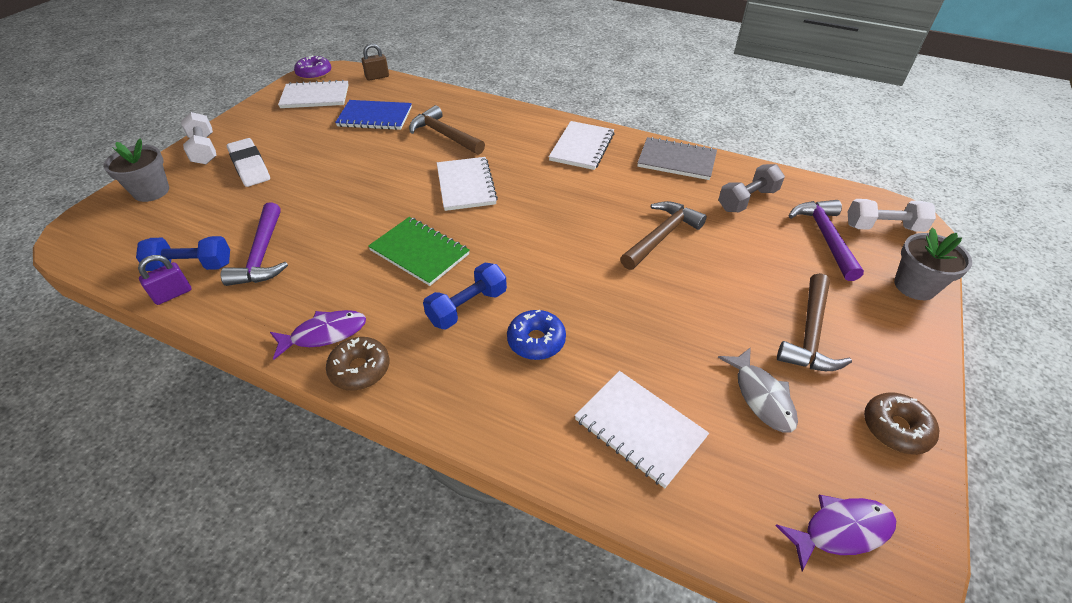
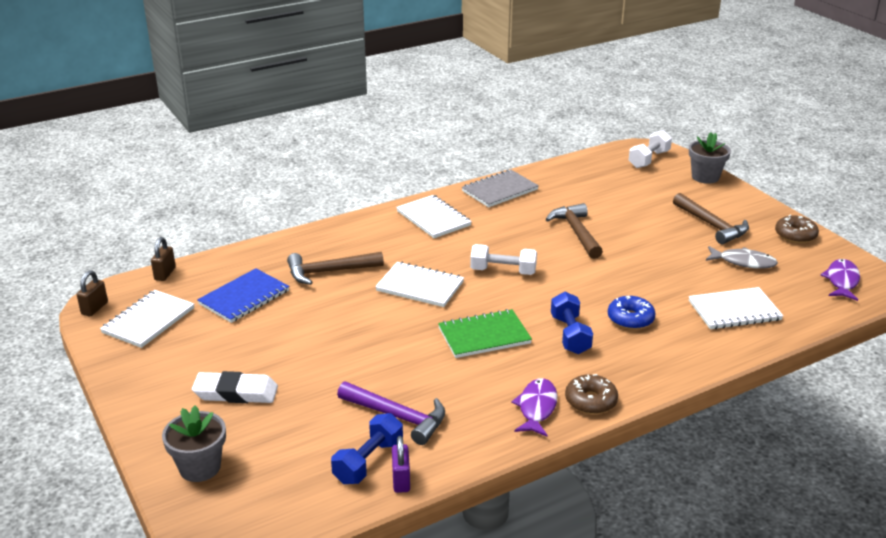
camera: 55 degrees left, 15 degrees down
white dumbbell [181,112,216,164] -> white dumbbell moved to [470,244,537,275]
purple donut [294,55,331,80] -> brown padlock [77,270,108,317]
grey dumbbell [718,164,785,212] -> none
purple hammer [789,200,864,281] -> none

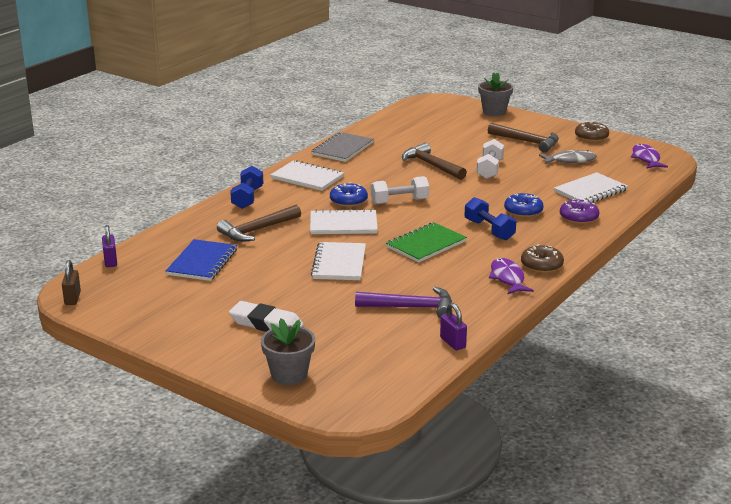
camera: 25 degrees left, 5 degrees down
white notebook [100,290,194,348] -> white notebook moved to [311,242,366,280]
brown padlock [151,237,176,281] -> purple padlock [102,225,117,267]
white eraser [192,371,278,403] -> white eraser turned 45 degrees clockwise [229,301,304,332]
blue dumbbell [331,413,403,484] -> blue dumbbell moved to [230,166,263,209]
white dumbbell [629,130,672,168] -> white dumbbell moved to [476,139,504,179]
none -> blue donut [330,182,368,207]
none -> purple donut [560,199,599,224]

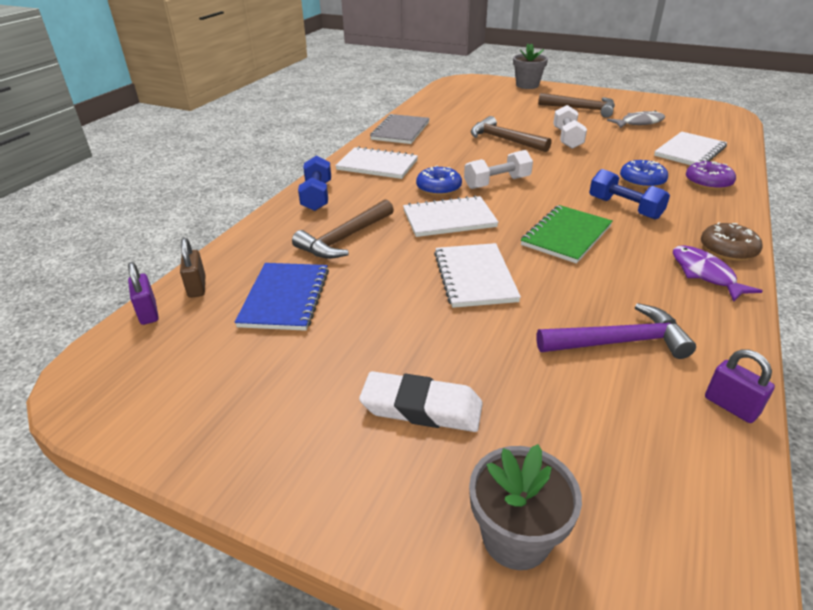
camera: 10 degrees left, 10 degrees up
brown padlock [62,260,81,305] -> brown padlock moved to [180,238,206,298]
brown donut [575,121,609,142] -> none
purple fish [631,144,668,169] -> none

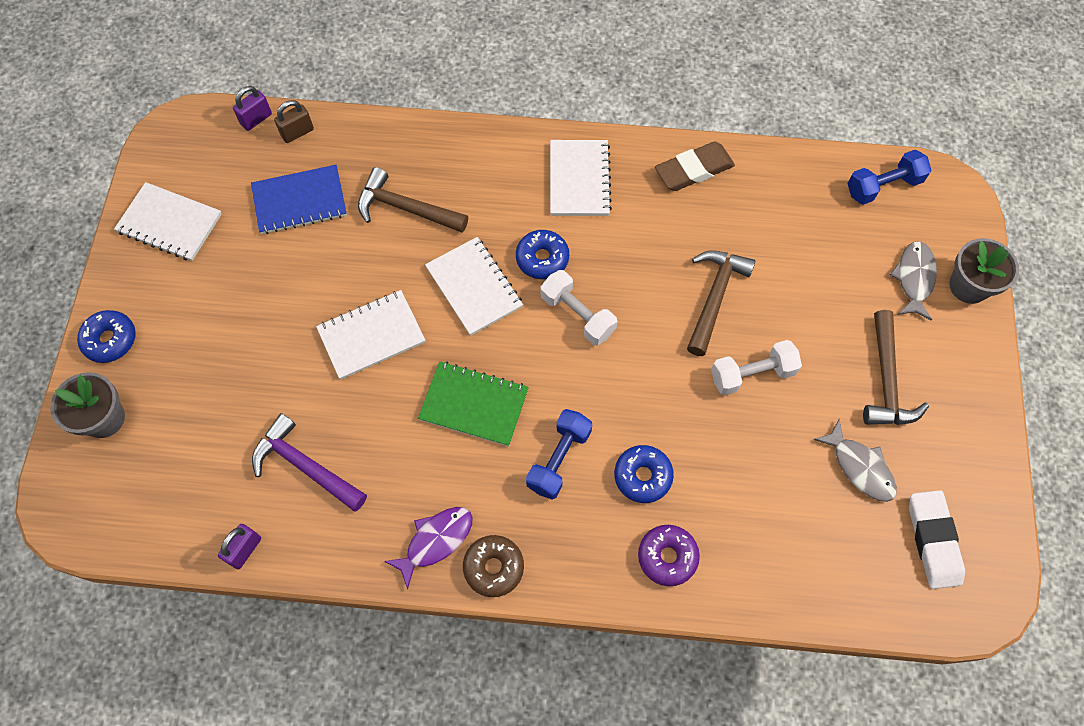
camera: 70 degrees right, 30 degrees up
blue dumbbell [298,156,331,211] -> blue dumbbell moved to [847,150,932,205]
white eraser [359,371,483,432] -> white eraser moved to [909,490,965,589]
grey notebook [370,114,430,144] -> brown eraser [655,141,735,191]
purple hammer [536,303,696,359] -> purple hammer turned 150 degrees clockwise [252,413,367,512]
white notebook [654,132,727,165] -> white notebook moved to [114,182,222,261]
none -> blue donut [77,310,136,363]
none -> grey fish [890,241,937,321]

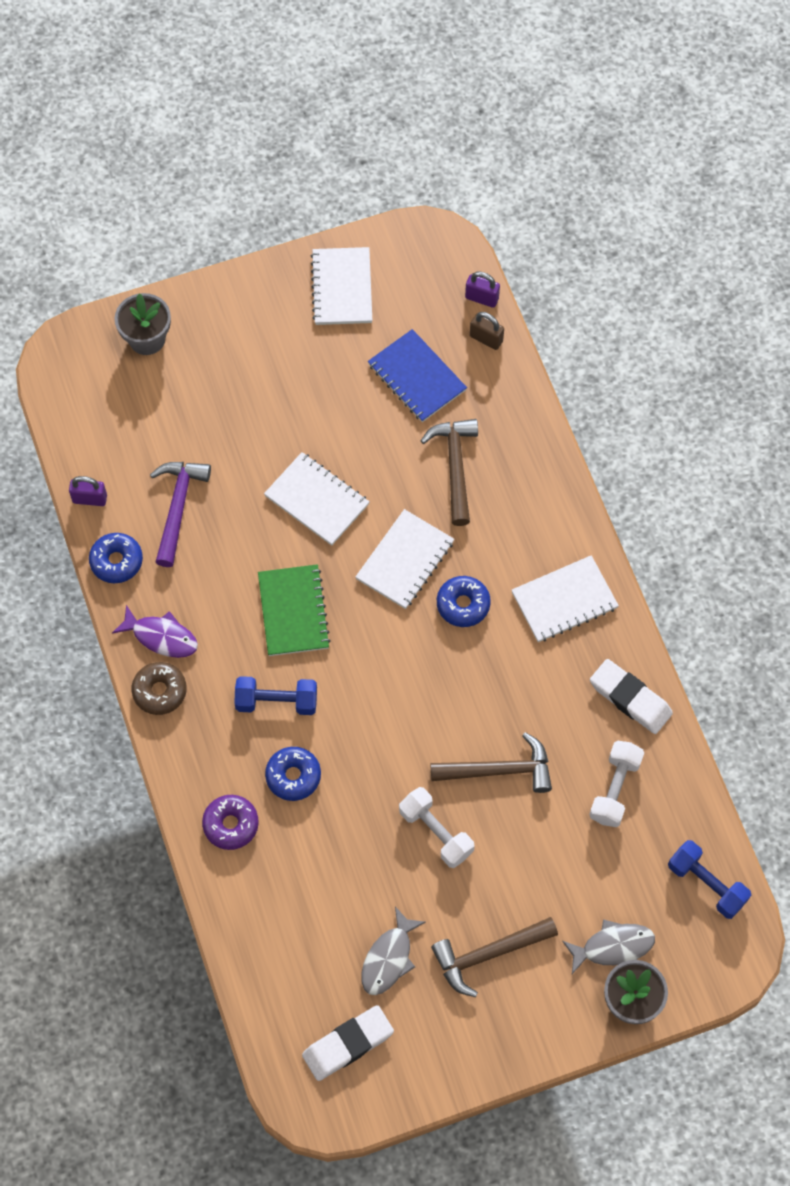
camera: 65 degrees right, 0 degrees up
blue donut [77,310,136,363] -> blue donut moved to [89,533,143,583]
white dumbbell [540,270,617,345] -> white dumbbell moved to [589,741,644,827]
brown eraser [655,141,735,191] -> white eraser [590,659,673,734]

